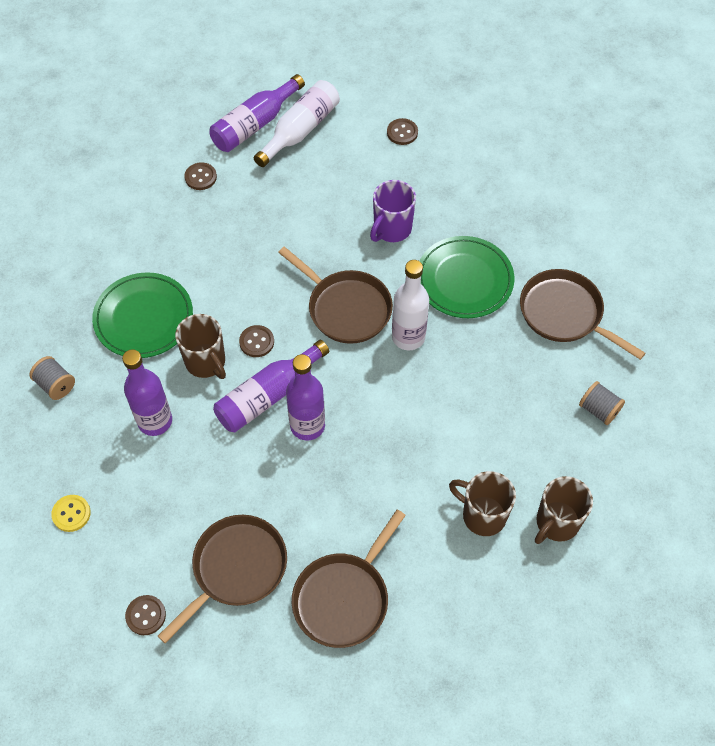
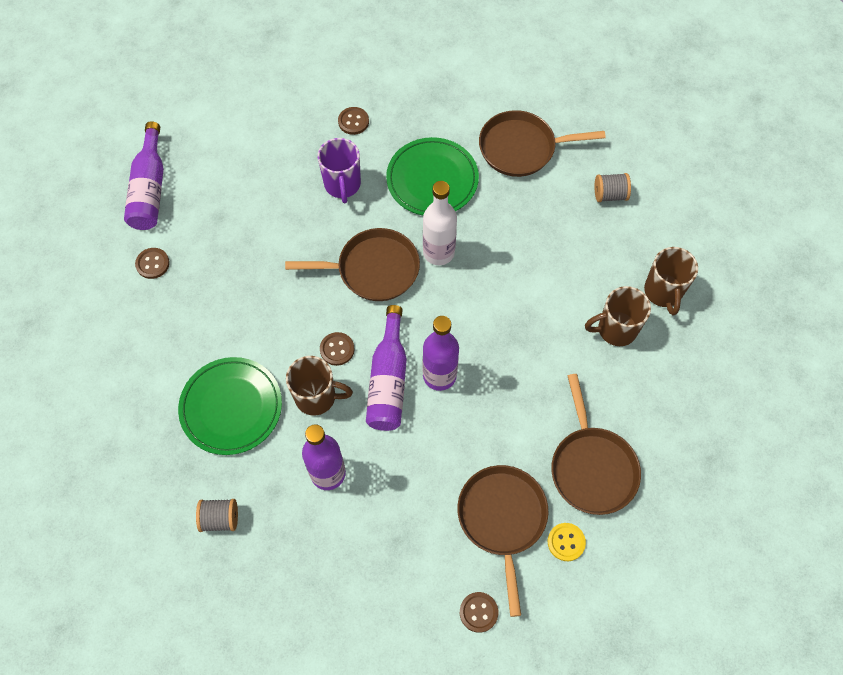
camera: 45 degrees left, 5 degrees up
yellow button [51,495,91,532] -> yellow button moved to [548,523,586,561]
white bottle [254,80,340,167] -> none
brown button [387,118,418,145] -> brown button moved to [338,107,369,135]

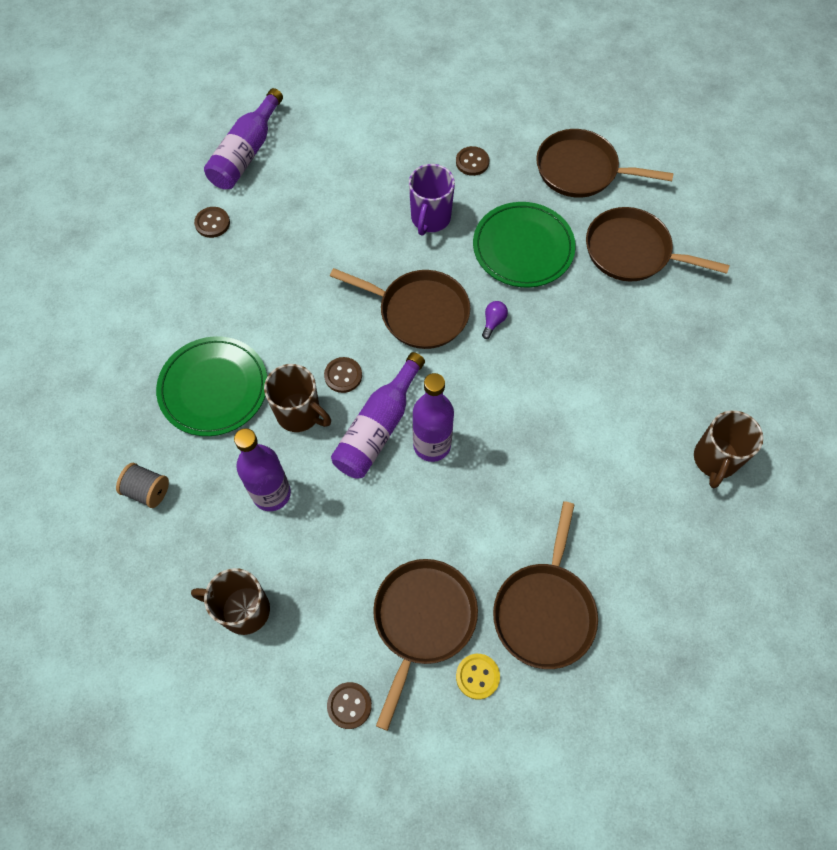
camera: 25 degrees right, 0 degrees up
white bottle [423,181,457,265] -> purple light bulb [482,301,508,339]
brown mug [585,286,651,346] -> brown mug moved to [191,568,270,635]
grey spool [595,173,631,202] -> none
none -> brown pan [536,129,674,198]

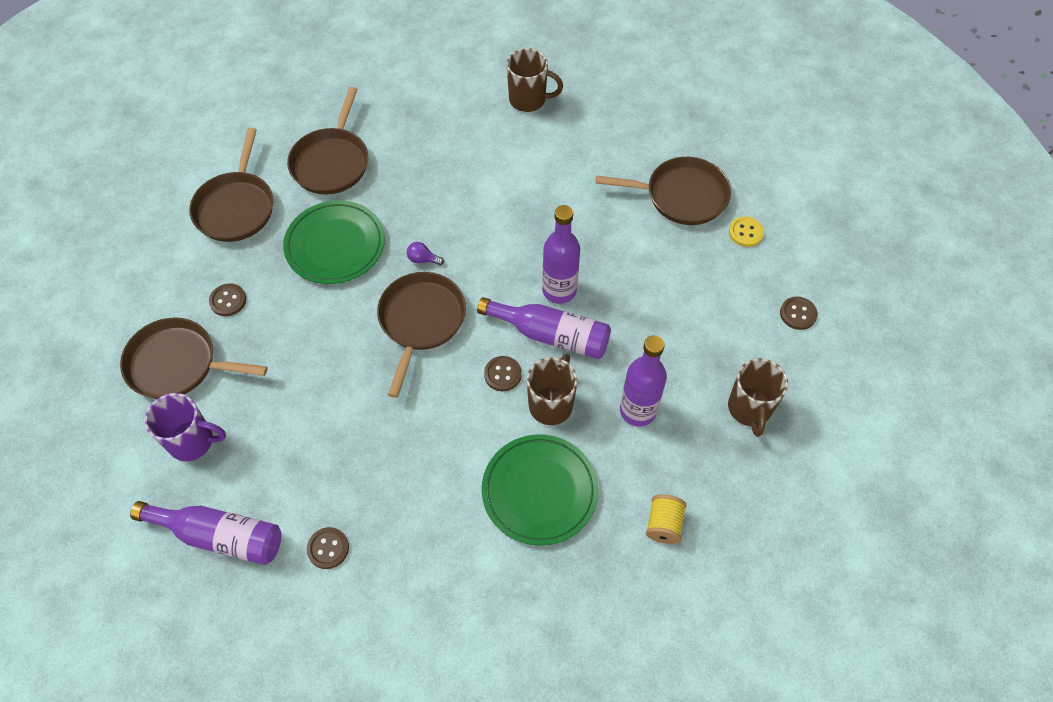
camera: 100 degrees left, 5 degrees down
grey spool [116,463,169,508] -> yellow spool [646,494,687,544]
brown pan [373,559,478,731] -> brown pan moved to [120,317,268,399]
purple mug [409,164,455,236] -> purple mug moved to [144,393,226,461]

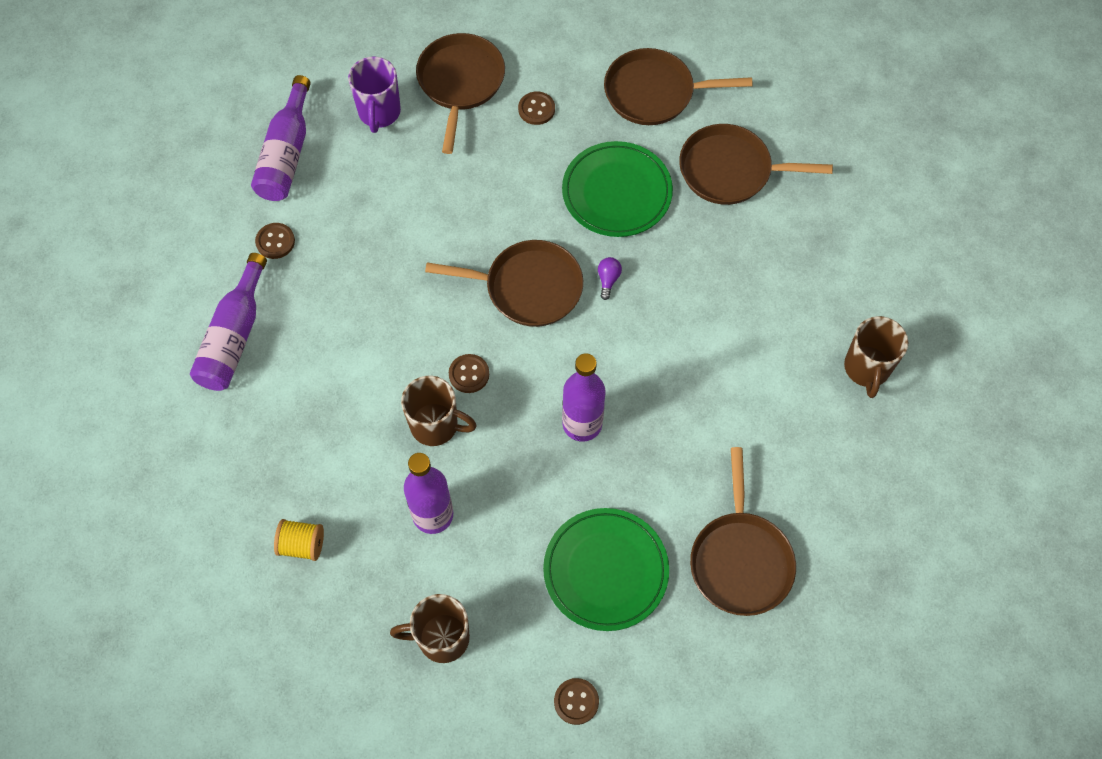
camera: 85 degrees right, 5 degrees up
purple bottle [477,297,611,359] -> purple bottle moved to [190,253,267,391]
green plate [482,434,598,545] -> green plate moved to [543,508,669,631]
yellow button [729,216,764,247] -> none

